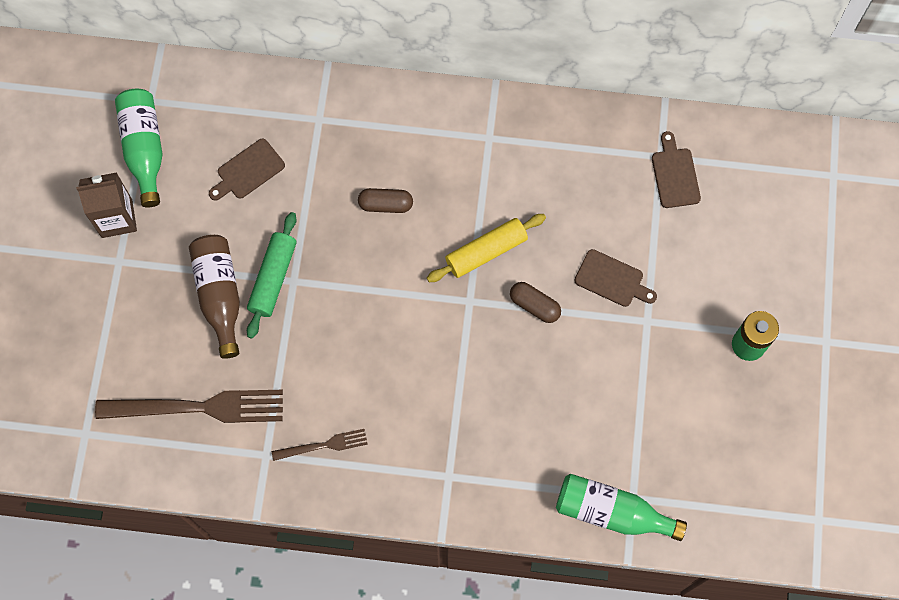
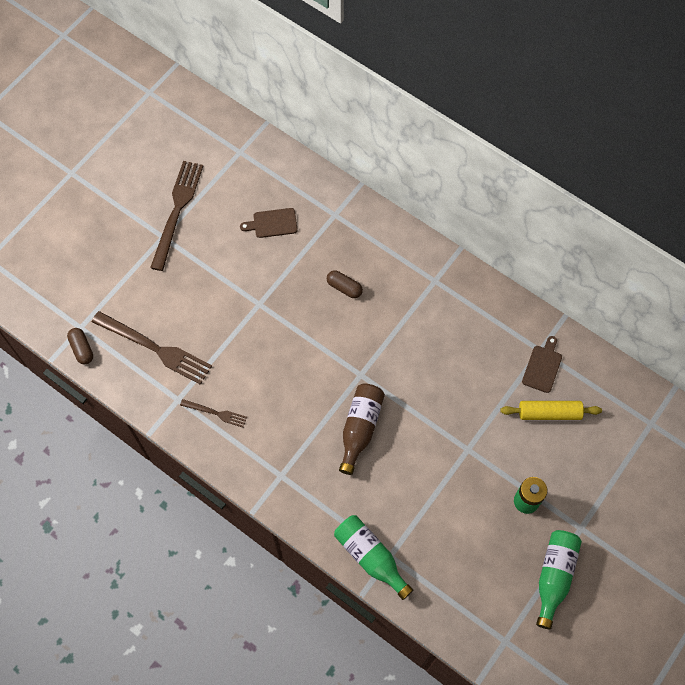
camera: 30 degrees right, 5 degrees down
brown carton [76,172,137,238] -> brown fork [150,161,203,271]
green bottle [115,89,162,208] -> green bottle moved to [536,530,582,629]
brown bottle [189,235,240,359] -> brown bottle moved to [339,384,385,475]
green rolling pin [247,212,297,339] -> none
yellow rolling pin [427,214,546,282] -> yellow rolling pin moved to [500,401,602,420]
brown capsule [510,282,561,323] -> brown capsule moved to [67,328,93,365]
brown cutting board [574,249,657,307] -> none

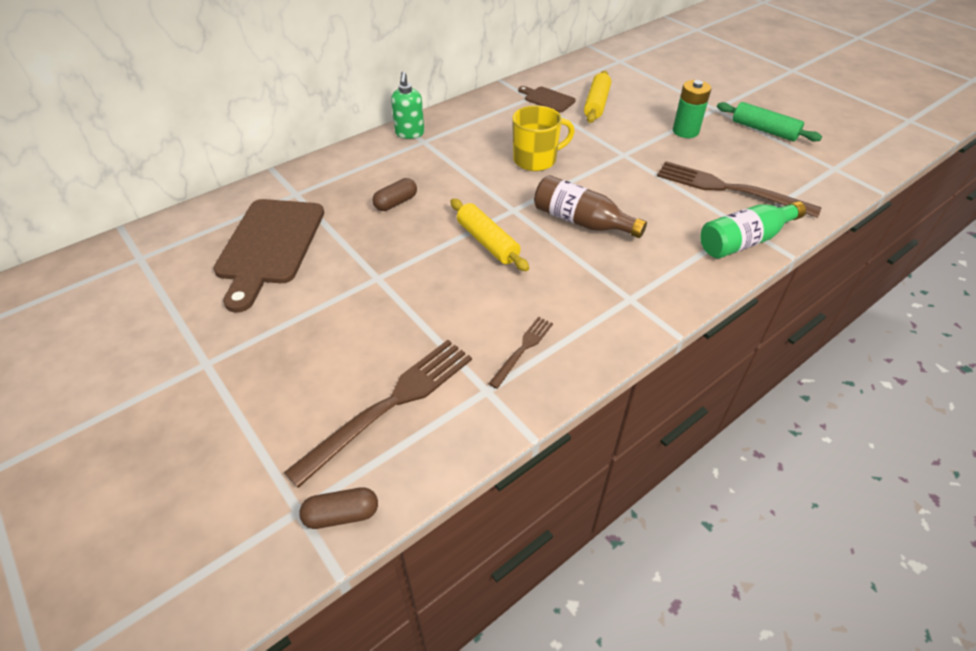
camera: 75 degrees left, 20 degrees down
brown fork [150,161,203,271] -> brown fork moved to [657,161,822,218]
brown cutting board [240,208,298,238] -> brown cutting board [213,199,324,312], size x2.02
green bottle [536,530,582,629] -> green rolling pin [717,102,822,142]
none -> green soap dispenser [391,72,424,139]
none -> yellow rolling pin [451,199,529,271]
none -> yellow mug [513,105,575,171]

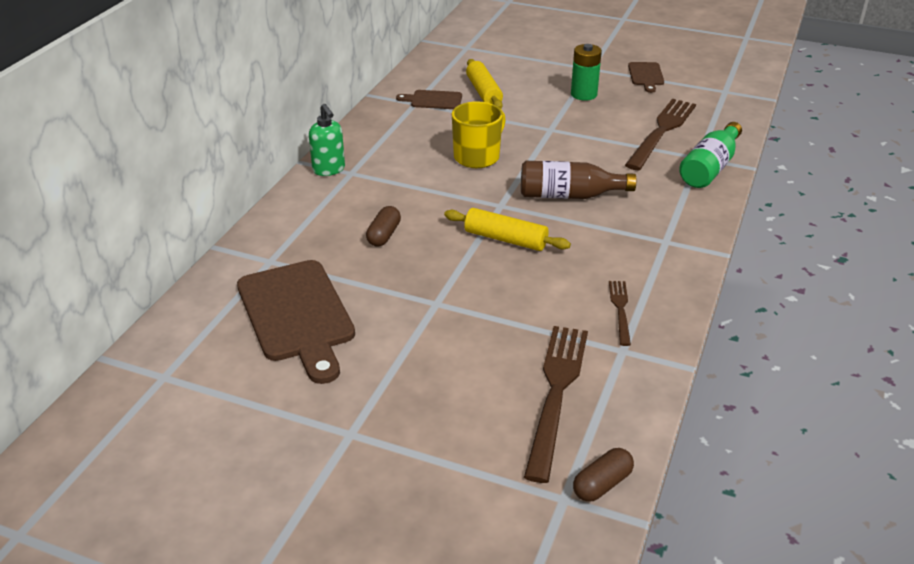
camera: 30 degrees left, 10 degrees down
brown fork [657,161,822,218] -> brown fork turned 120 degrees clockwise [625,99,696,170]
green rolling pin [717,102,822,142] -> brown cutting board [628,62,664,93]

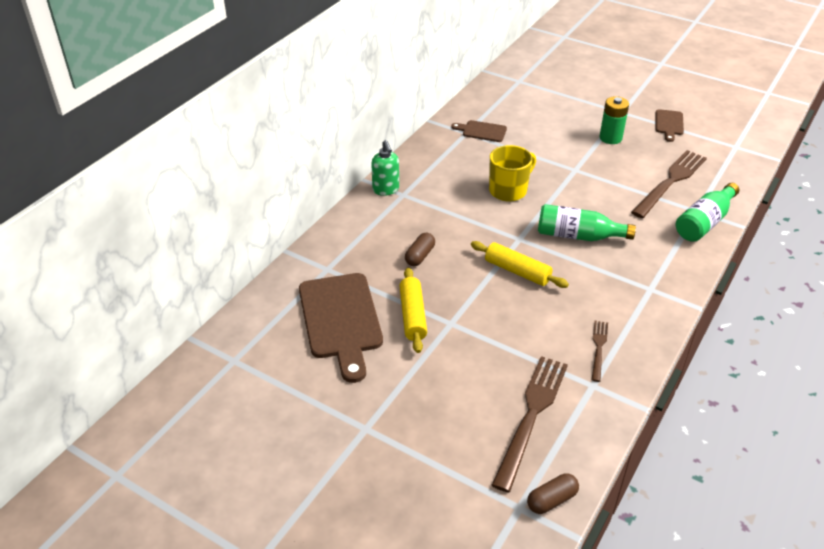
camera: 10 degrees right, 5 degrees up
yellow rolling pin [466,59,503,109] -> yellow rolling pin moved to [400,268,427,353]
brown bottle [521,161,636,199] -> green bottle [538,204,636,241]

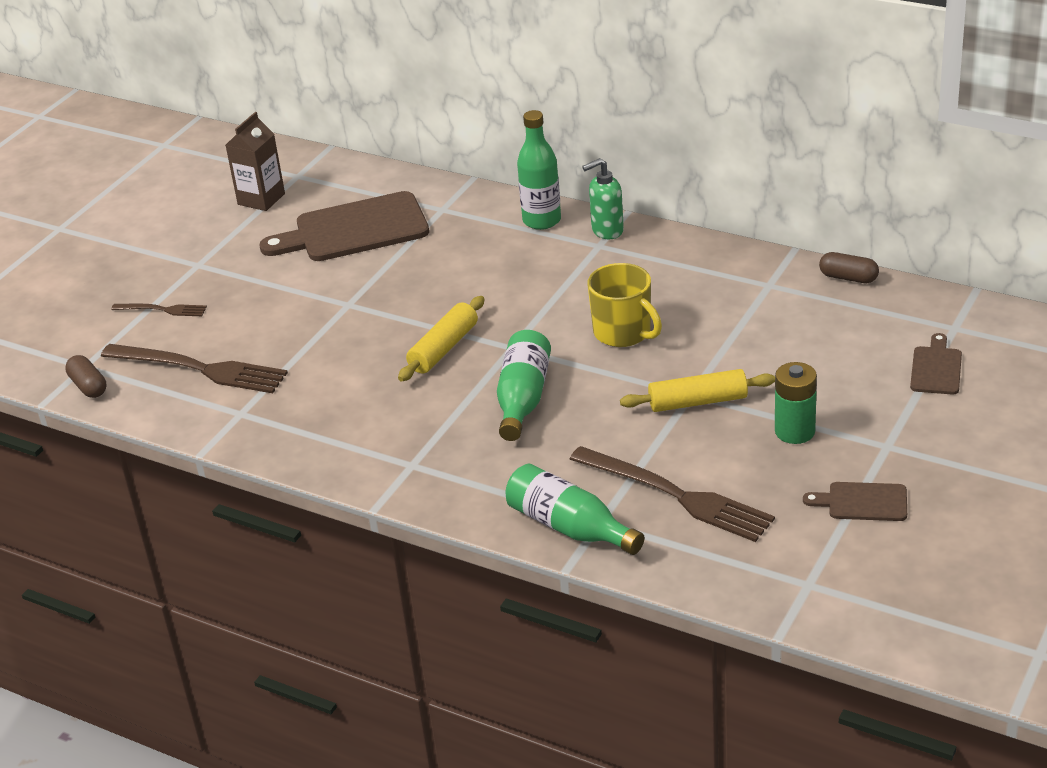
camera: 90 degrees right, 5 degrees down
yellow rolling pin [400,268,427,353] -> yellow rolling pin moved to [620,369,775,412]
brown capsule [405,232,435,266] -> brown capsule moved to [819,252,879,283]
brown cutting board [451,120,507,142] -> brown cutting board moved to [910,333,962,395]
brown fork [592,321,608,382] -> brown fork moved to [111,304,207,316]
none -> brown carton [226,112,285,211]
none -> green bottle [517,110,561,230]

